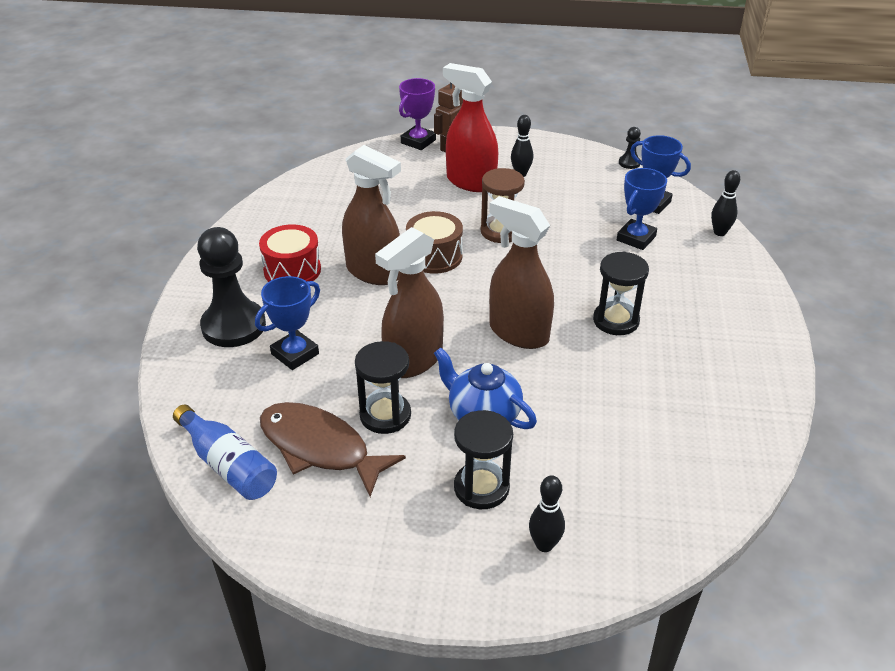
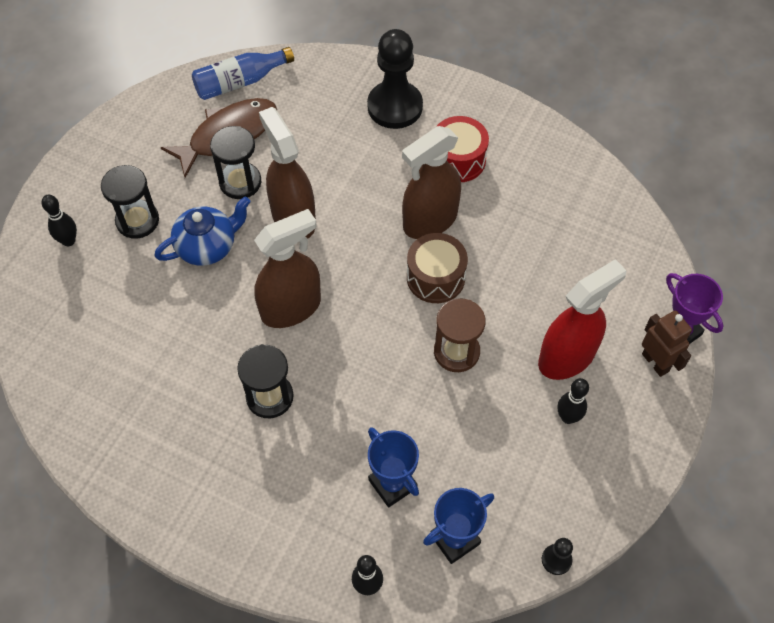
camera: 110 degrees right, 20 degrees up
blue trophy [255,276,320,370] -> none

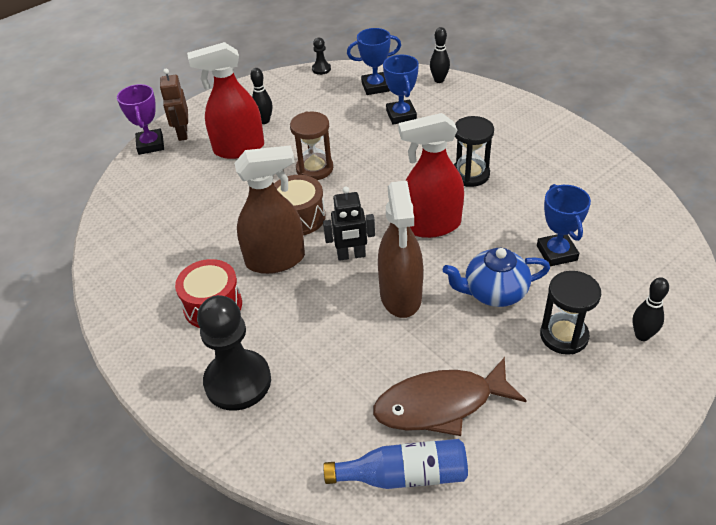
camera: 155 degrees left, 15 degrees down
black hourglass [210,126,261,199] -> none
brown spray bottle [254,209,321,328] -> red spray bottle [398,113,464,238]
none -> black robot [323,186,375,261]
none -> blue trophy [537,184,591,267]

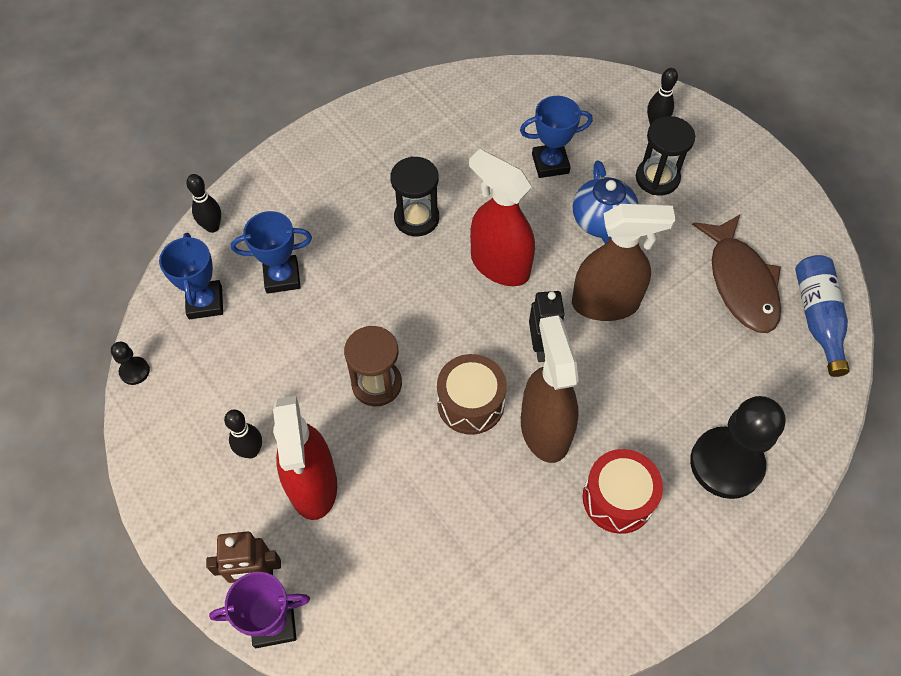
camera: 90 degrees left, 15 degrees up
red spray bottle [398,113,464,238] -> red spray bottle turned 135 degrees clockwise [469,149,535,286]

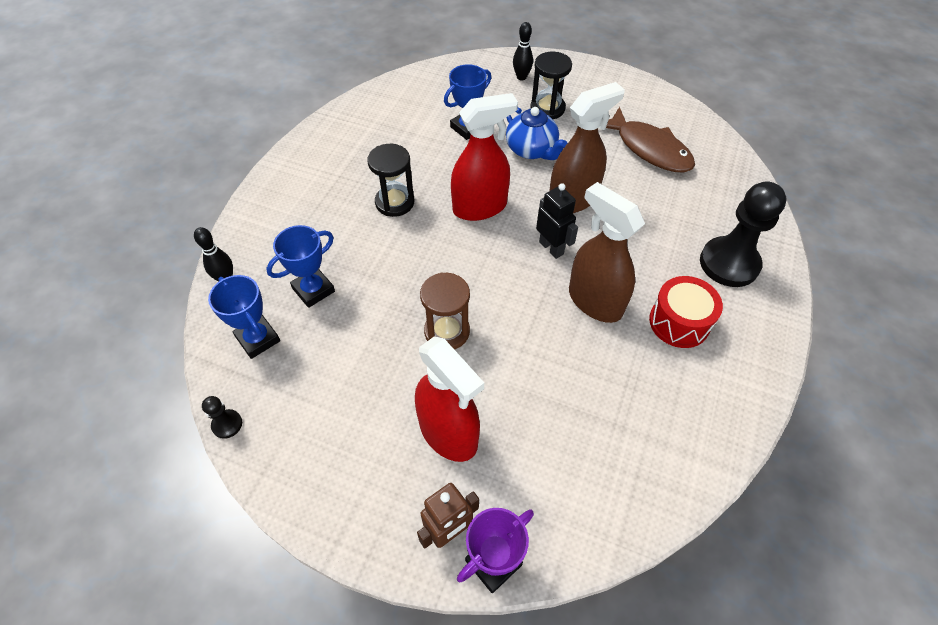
camera: 30 degrees left, 5 degrees down
black bowling pin [224,410,262,458] -> none
brown drum [437,354,507,435] -> none
red spray bottle [469,149,535,286] -> red spray bottle turned 150 degrees clockwise [451,93,518,221]
blue bottle [795,255,850,377] -> none

